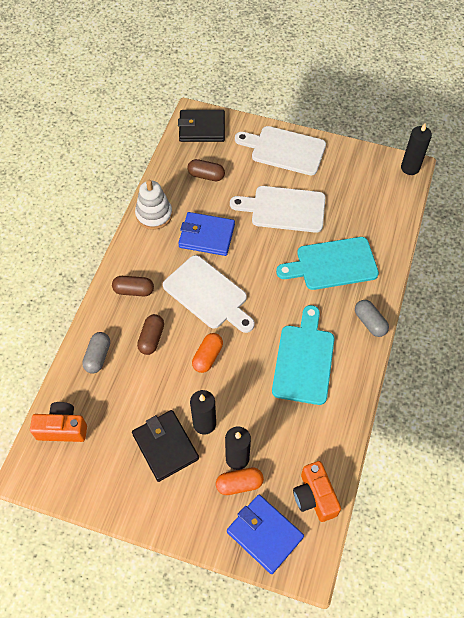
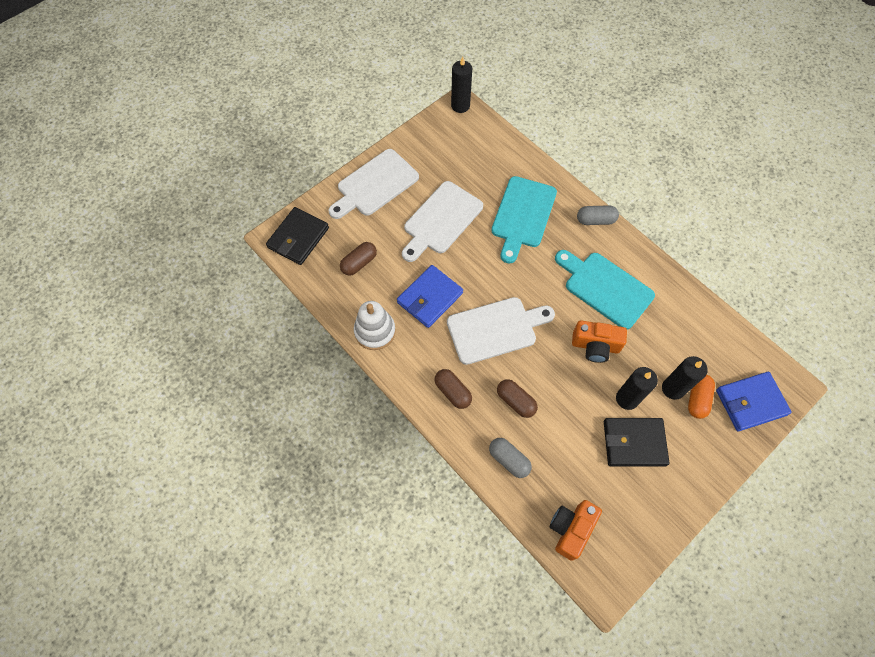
camera: 60 degrees left, 5 degrees up
brown capsule [112,276,154,296] -> brown capsule turned 75 degrees counterclockwise [435,369,472,409]
orange capsule [192,333,223,373] -> none
orange camera [293,461,341,522] -> orange camera moved to [572,320,627,363]

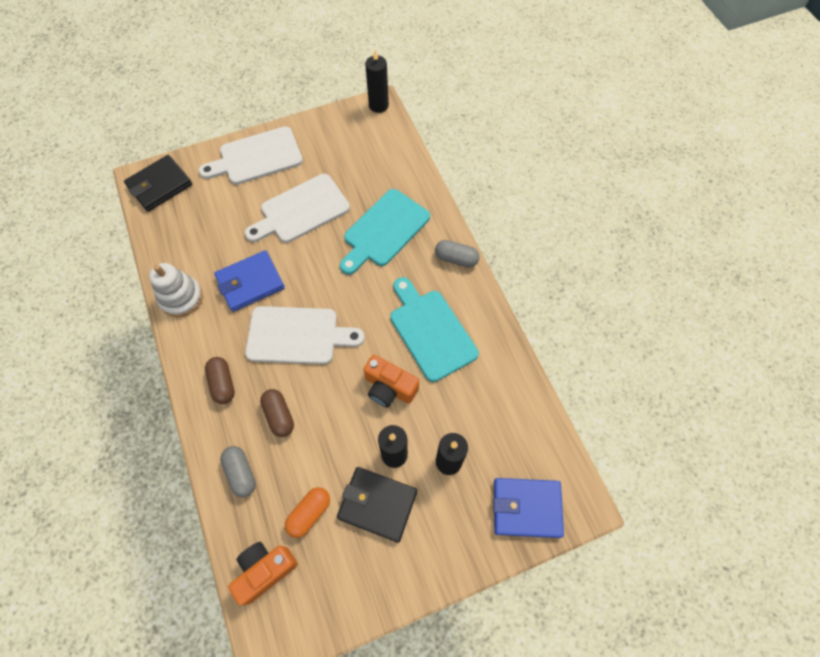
camera: 20 degrees right, 0 degrees up
brown capsule [340,242,377,276] -> none
orange capsule [688,375,715,419] -> orange capsule moved to [285,487,330,538]

